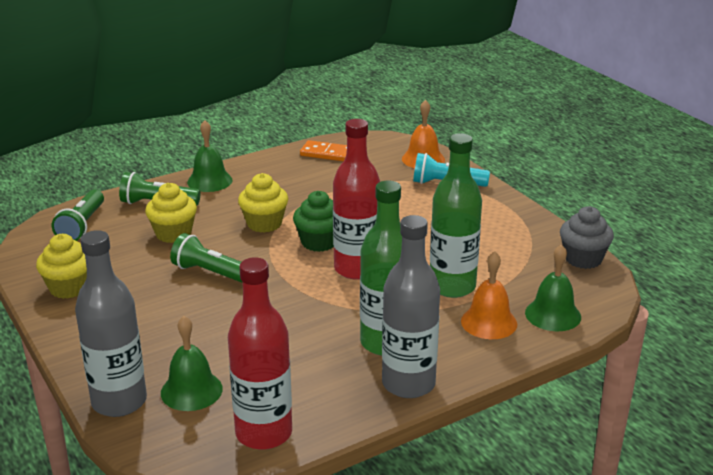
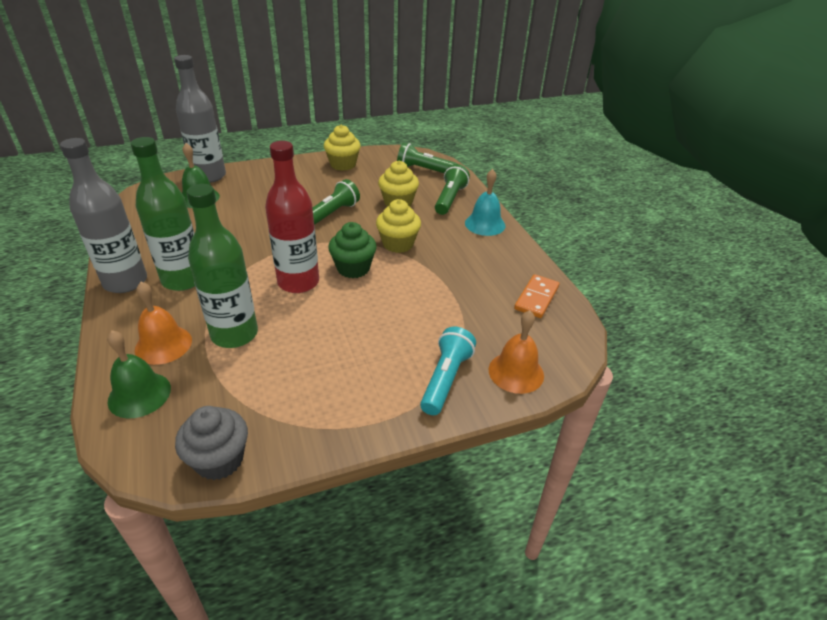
camera: 100 degrees right, 10 degrees up
green bell [187,120,232,192] -> turquoise bell [465,169,505,236]
red bottle [228,257,292,450] -> none

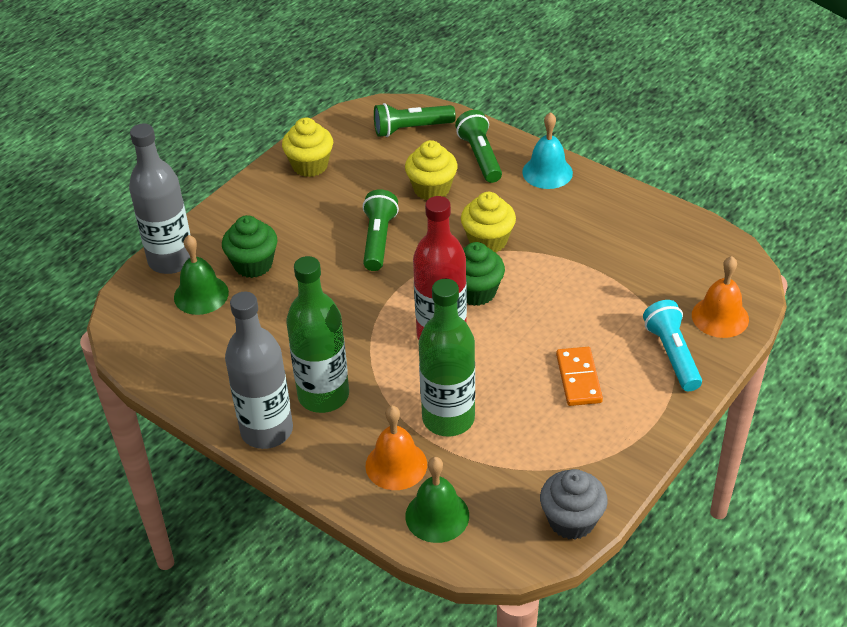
camera: 30 degrees left, 5 degrees up
orange domino [514,274,559,318] -> orange domino moved to [556,347,603,406]
none -> green cupcake [222,215,277,278]

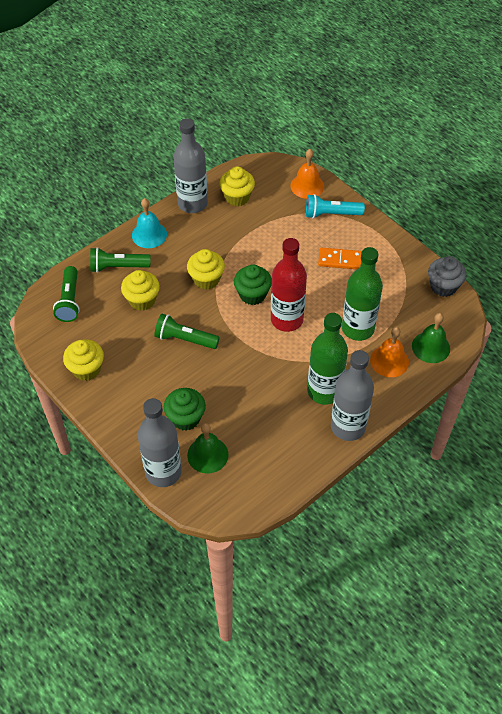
camera: 80 degrees left, 10 degrees up
none -> grey bottle [173,118,208,213]
none -> yellow cupcake [219,166,255,206]

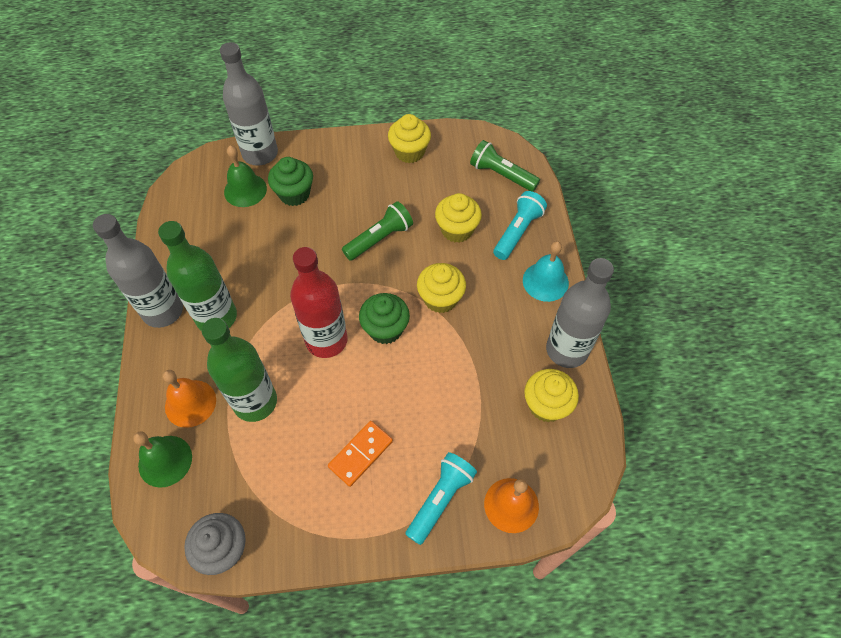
camera: 125 degrees right, 5 degrees up
green flashlight [90,247,150,273] -> turquoise flashlight [493,191,547,260]

